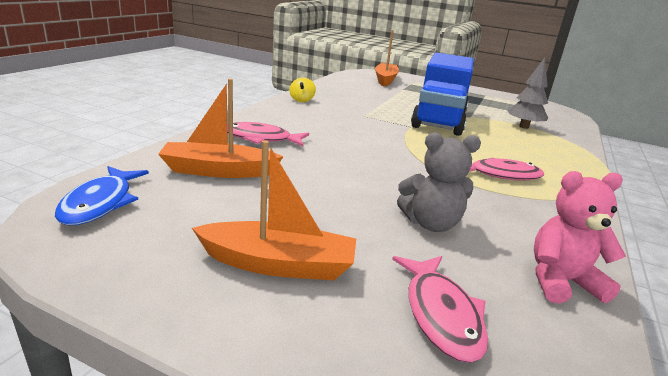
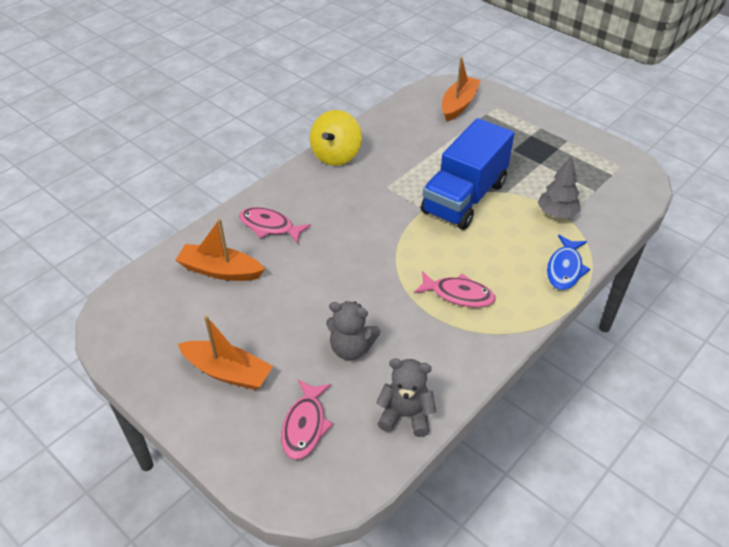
camera: 20 degrees right, 20 degrees up
blue fish [55,166,149,225] -> blue fish moved to [547,234,590,290]
yellow spinning top [289,78,316,102] -> yellow spinning top [310,110,362,166], size x2.04
pink teddy bear [534,171,626,304] -> grey teddy bear [376,358,436,437]

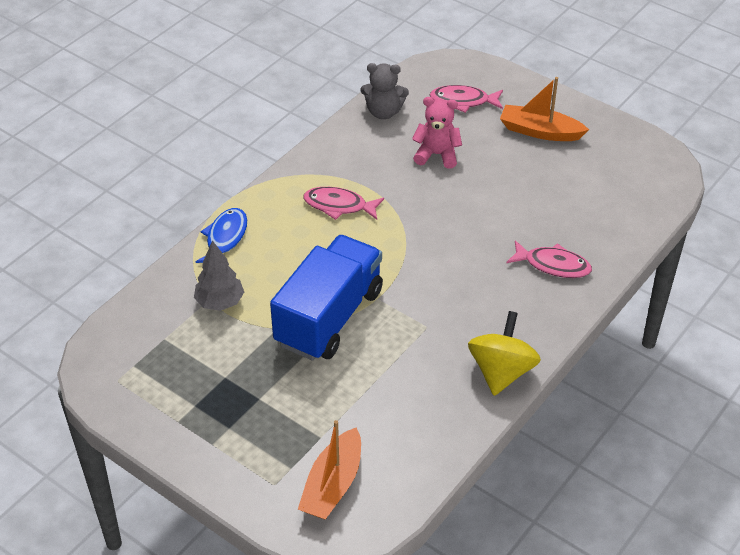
camera: 175 degrees right, 0 degrees up
orange boat [176,219,265,281] -> none
pink fish [281,380,333,460] -> pink fish turned 90 degrees counterclockwise [430,85,503,113]
grey teddy bear [326,301,380,360] -> pink teddy bear [412,97,462,169]

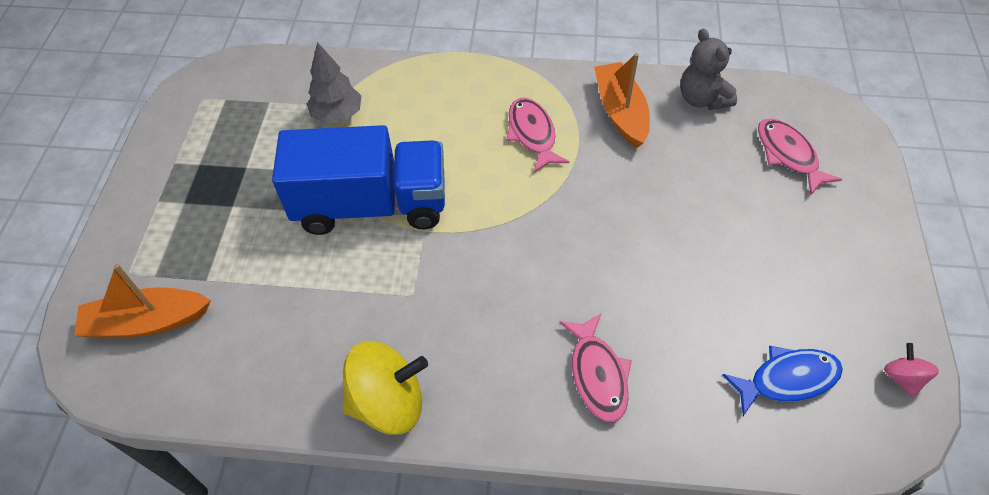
camera: 60 degrees right, 10 degrees up
blue fish [196,208,247,263] -> blue fish moved to [723,346,843,416]
pink teddy bear [412,97,462,169] -> none
orange boat [500,77,589,141] -> orange boat moved to [594,53,650,148]
none -> pink spinning top [884,343,939,398]

